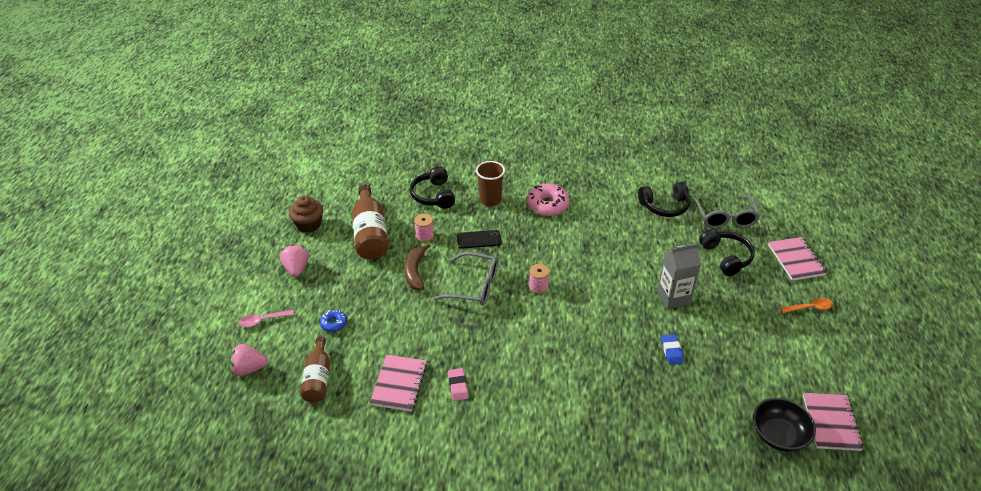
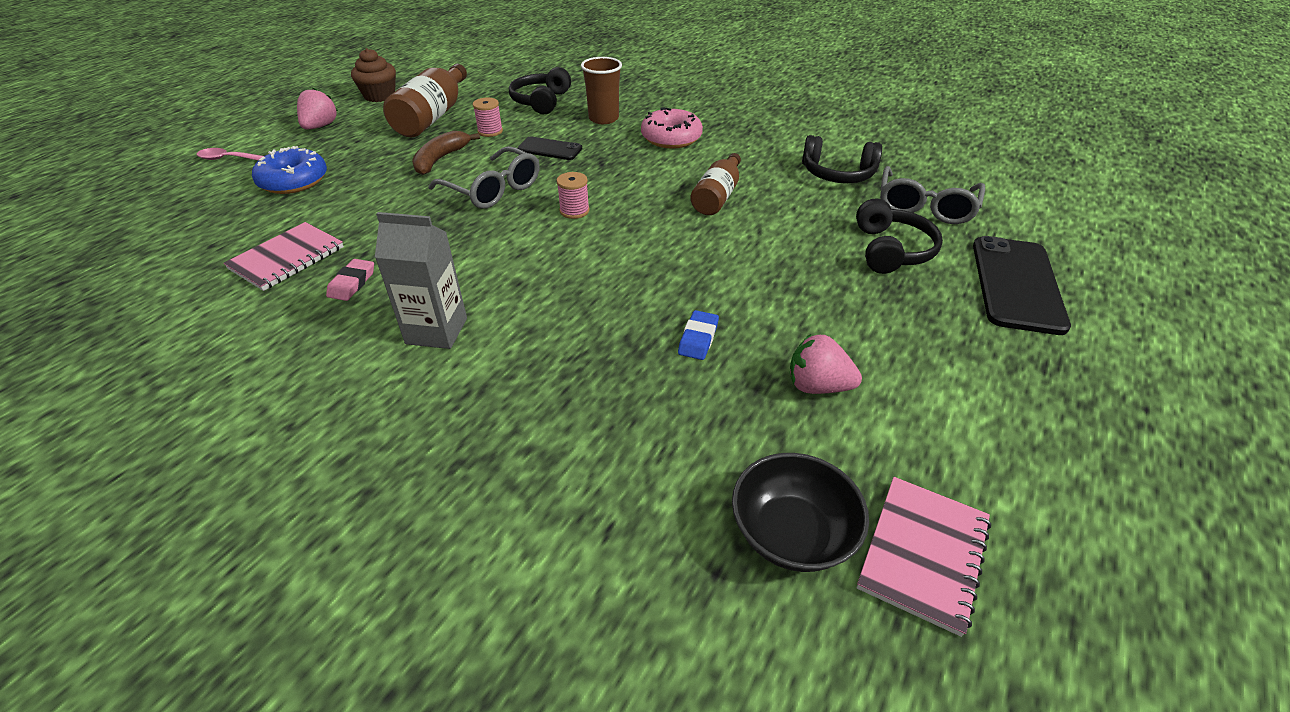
camera: 25 degrees right, 0 degrees up
pink strawberry [229,344,268,376] -> pink strawberry moved to [790,334,862,394]
brown bottle [300,337,330,403] -> brown bottle moved to [690,153,741,215]
blue donut [320,310,347,332] -> blue donut [252,146,327,194], size x1.85
grey carton [657,243,701,309] -> grey carton moved to [375,212,467,349]
pink notebook [768,237,827,281] -> black phone [973,236,1071,335]
orange spoon [780,298,833,313] -> none

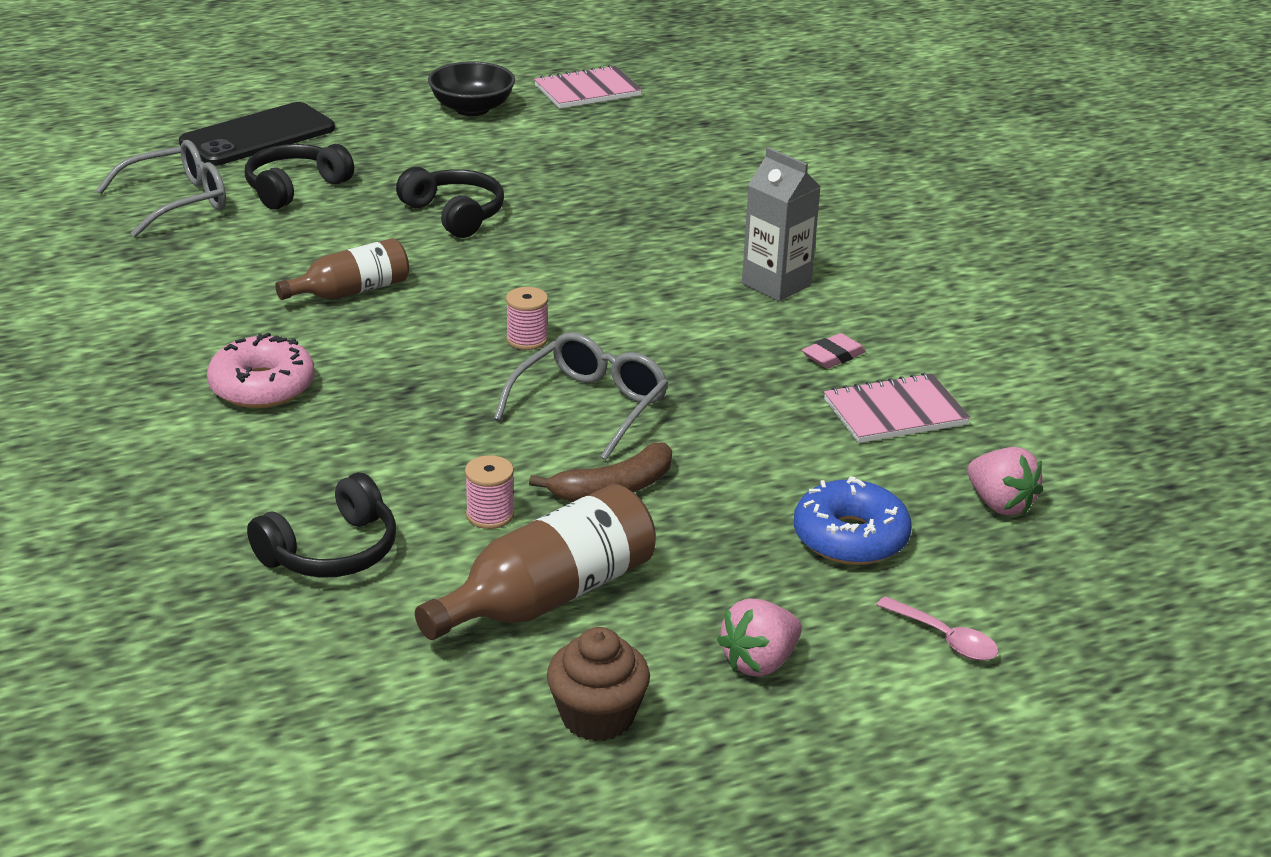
camera: 145 degrees left, 10 degrees down
grey glasses [429,146,540,209] -> grey glasses turned 45 degrees clockwise [494,332,668,460]
black phone [517,136,582,160] -> none
brown cup [581,57,622,124] -> none
blue eraser [678,310,719,360] -> none
black bowl [732,453,869,572] -> black bowl moved to [428,61,515,116]
pink strawberry [790,334,862,394] -> pink strawberry moved to [967,447,1043,516]
black headphones [802,135,882,183] -> black headphones moved to [396,167,504,238]

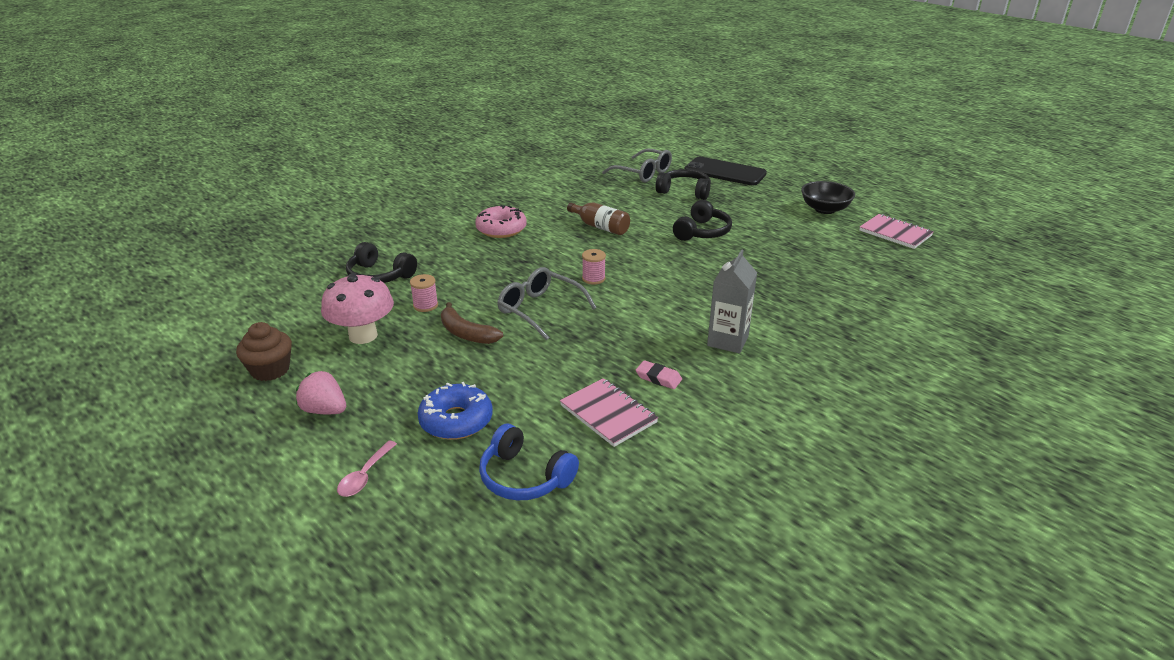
camera: 70 degrees right, 0 degrees up
brown bottle [415,484,656,640] -> pink mushroom [321,273,394,344]
grey glasses [494,332,668,460] -> grey glasses turned 150 degrees counterclockwise [497,267,597,340]
pink strawberry [967,447,1043,516] -> blue headphones [479,424,579,500]

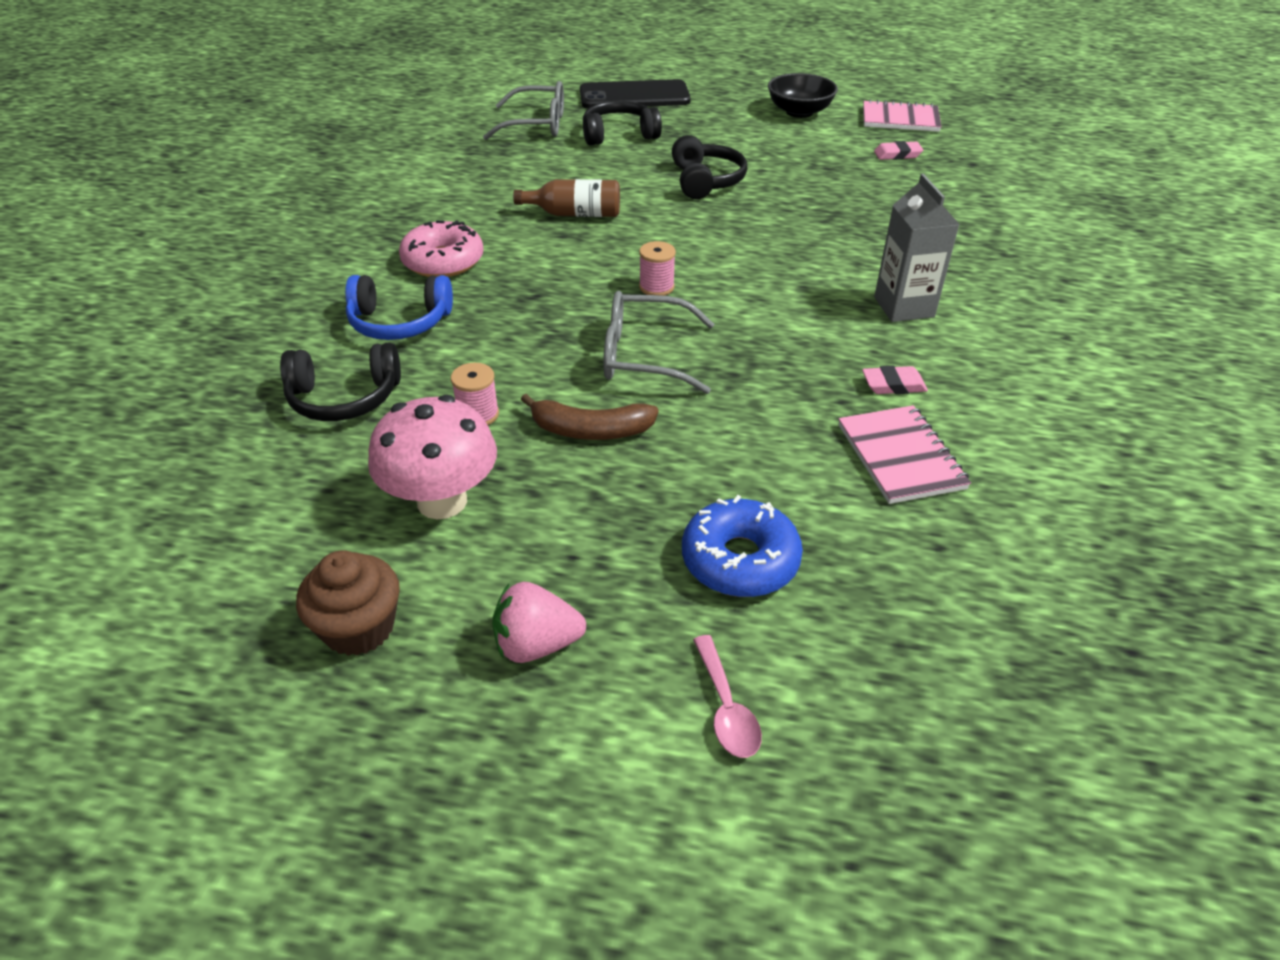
camera: 35 degrees left, 10 degrees up
blue headphones [479,424,579,500] -> blue headphones moved to [345,275,453,340]
pink notebook [560,378,658,447] -> pink notebook turned 60 degrees clockwise [839,405,971,504]
none -> pink eraser [874,141,923,160]

